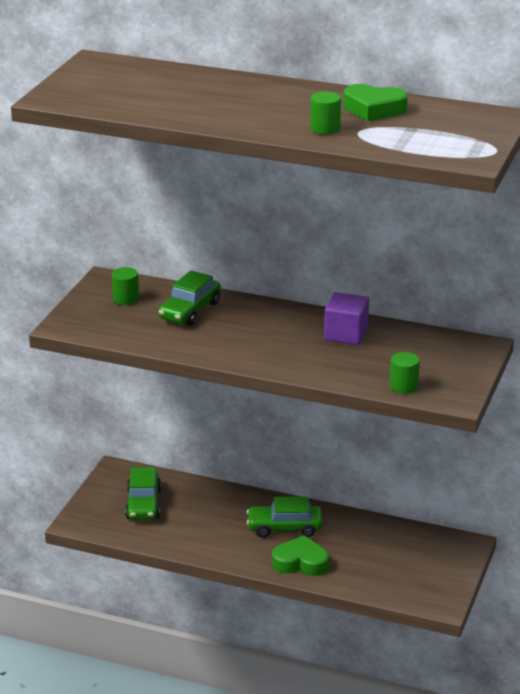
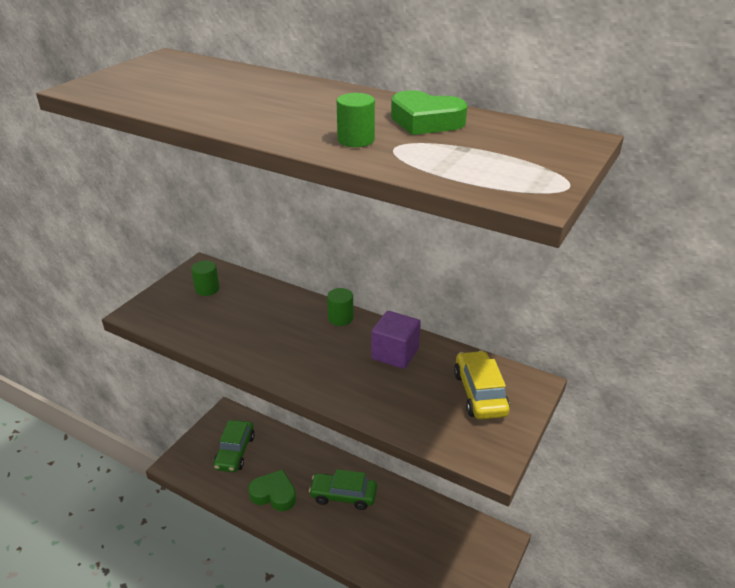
camera: 10 degrees right, 5 degrees up
green car [158,270,221,325] -> none
green heart [272,535,329,576] -> green heart moved to [248,470,296,511]
green cylinder [390,352,420,394] -> green cylinder moved to [327,288,354,326]
none -> yellow car [454,351,510,420]

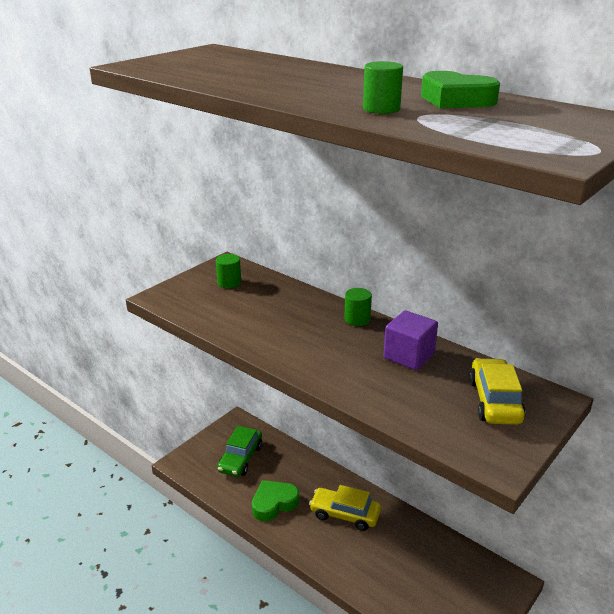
camera: 10 degrees right, 5 degrees down
green heart [248,470,296,511] -> green heart turned 60 degrees counterclockwise [252,480,299,521]
green car [309,469,377,510] -> yellow car [309,485,381,531]

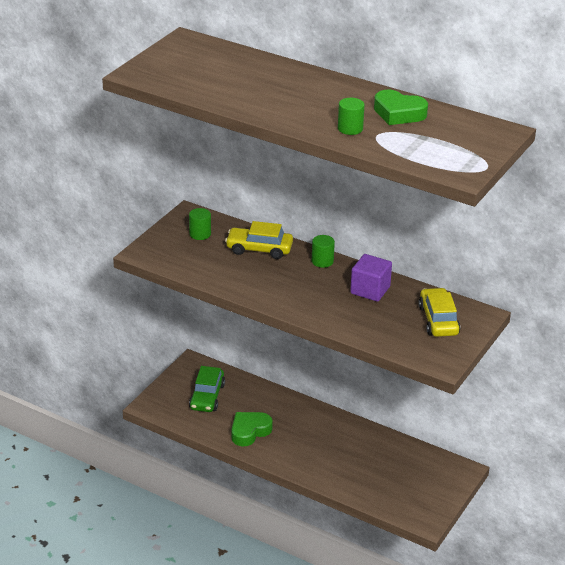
camera: 10 degrees left, 5 degrees up
yellow car [309,485,381,531] -> yellow car moved to [225,221,293,259]

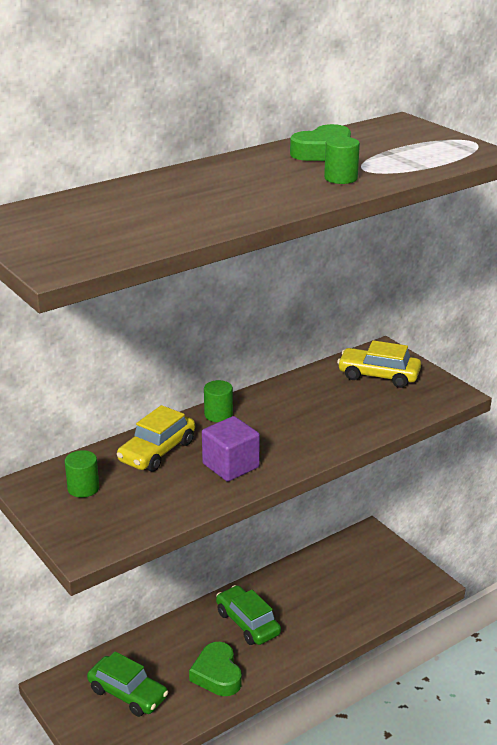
camera: 65 degrees left, 5 degrees down
purple cube [350,254,392,302] -> purple cube moved to [202,416,260,482]
none -> green car [216,585,281,645]

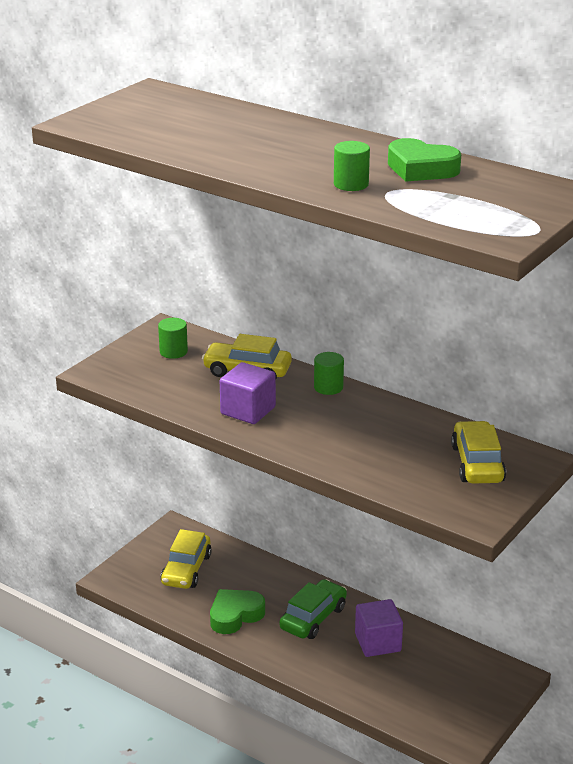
camera: 70 degrees right, 0 degrees up
green car [87,651,168,717] -> yellow car [161,529,212,589]
none -> purple cube [355,599,403,657]

